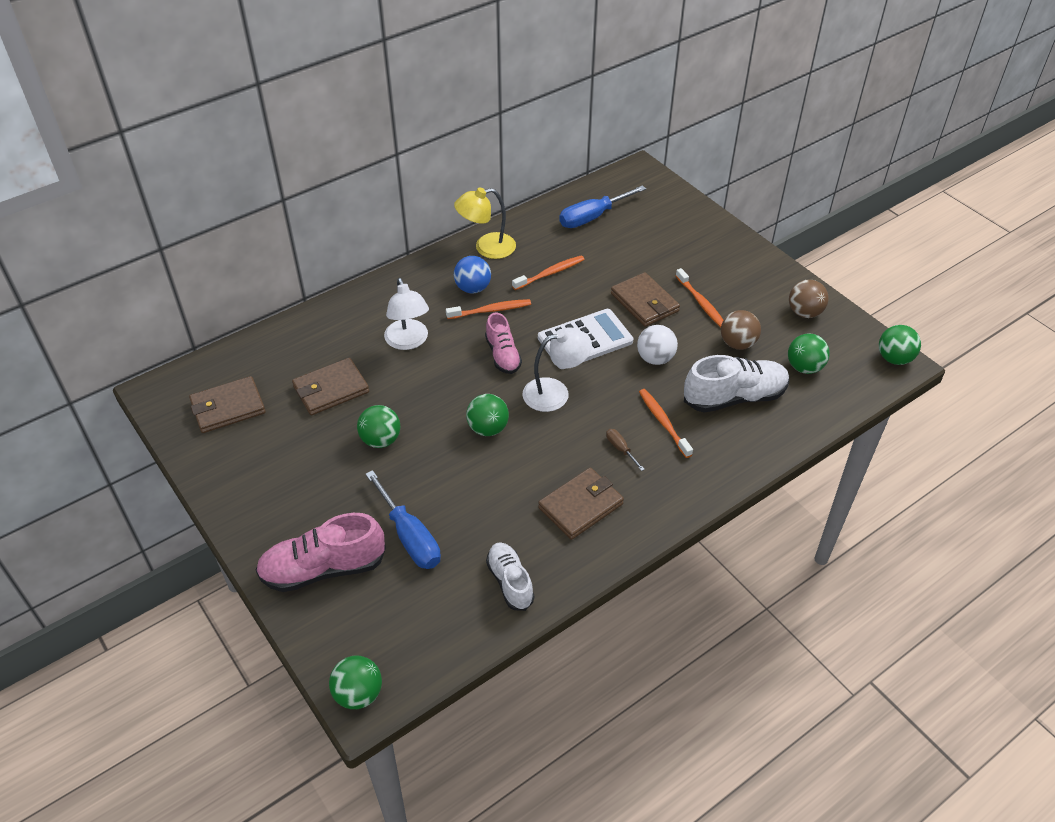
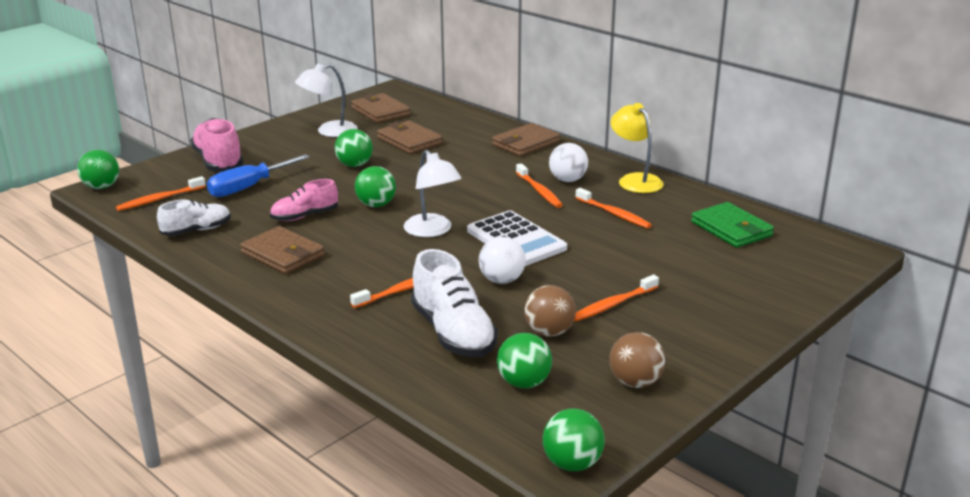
camera: 80 degrees right, 20 degrees down
white lamp [384,278,429,350] -> white lamp moved to [295,64,357,137]
blue ball [454,256,491,294] -> white ball [549,143,588,182]
pink shoe [485,313,522,374] -> pink shoe moved to [270,179,338,221]
blue screwdriver [559,185,646,228] -> green wallet [691,202,774,248]
brown screwdriver [606,429,645,471] -> none
brown wallet [611,272,680,327] -> brown wallet moved to [492,123,560,156]
none -> orange toothbrush [116,176,206,211]

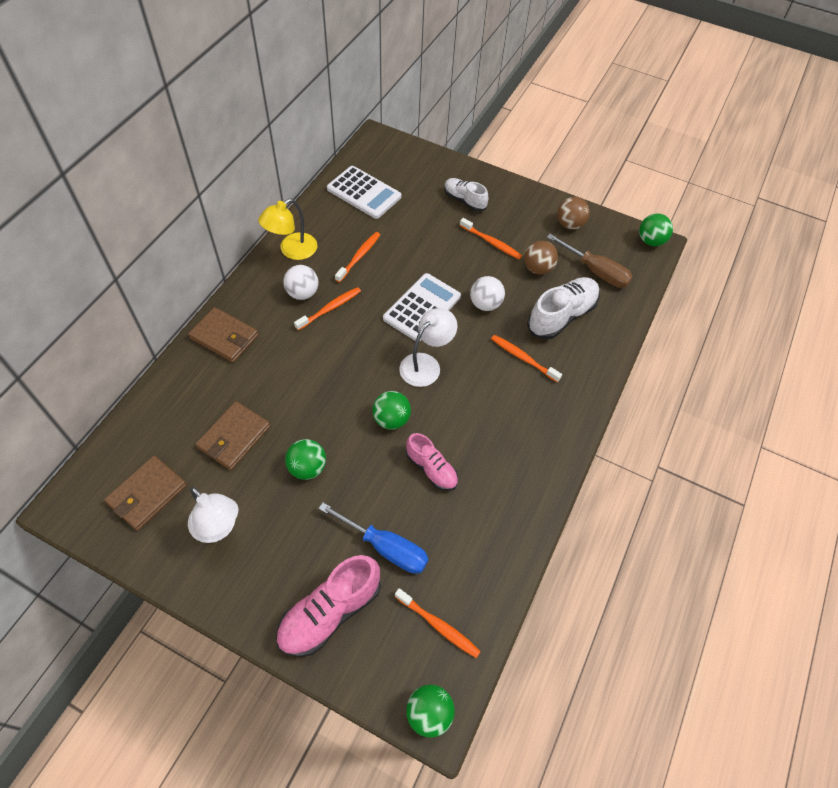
camera: 110 degrees left, 30 degrees up
white shoe [157,200,231,236] -> white shoe moved to [444,178,488,212]
brown wallet [240,226,325,274] -> none
green ball [497,333,552,389] -> brown screwdriver [547,234,633,288]
green wallet [691,202,774,248] -> white calculator [327,166,401,219]

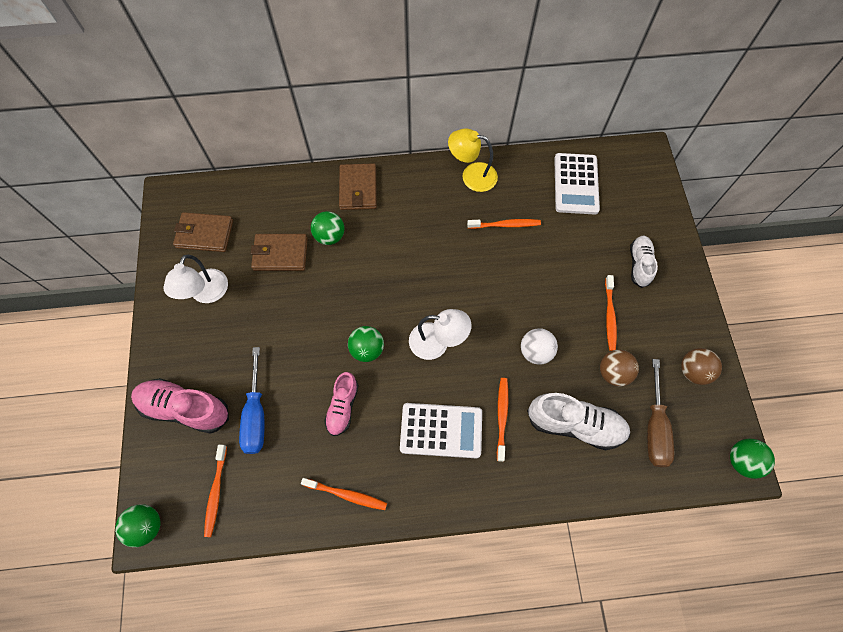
camera: 60 degrees right, 10 degrees up
white ball [283,265,318,300] -> none
green ball [285,439,326,480] -> green ball moved to [311,211,344,245]
orange toothbrush [294,287,361,331] -> orange toothbrush moved to [301,478,387,510]
white calculator [383,273,461,341] -> white calculator moved to [400,403,482,458]

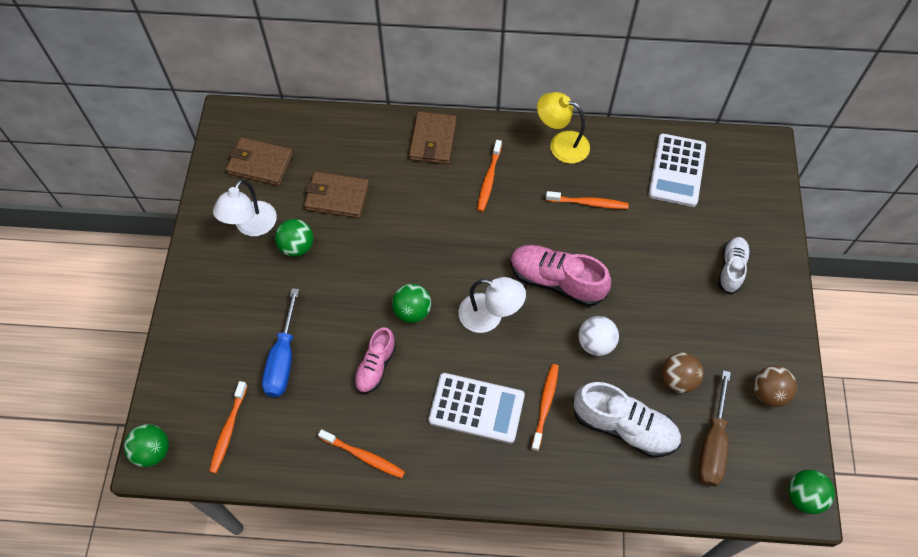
camera: 10 degrees right, 5 degrees down
pink shoe [131,378,229,434] -> pink shoe moved to [510,245,611,307]
green ball [311,211,344,245] -> green ball moved to [275,219,313,257]
orange toothbrush [605,275,617,351] -> orange toothbrush moved to [477,140,502,212]

